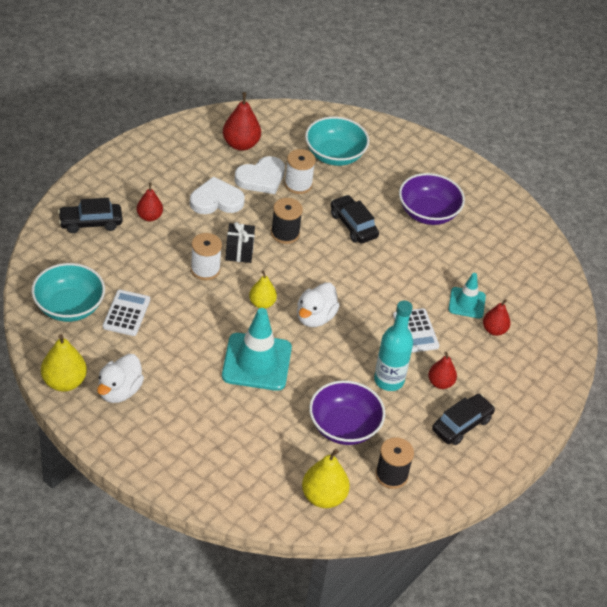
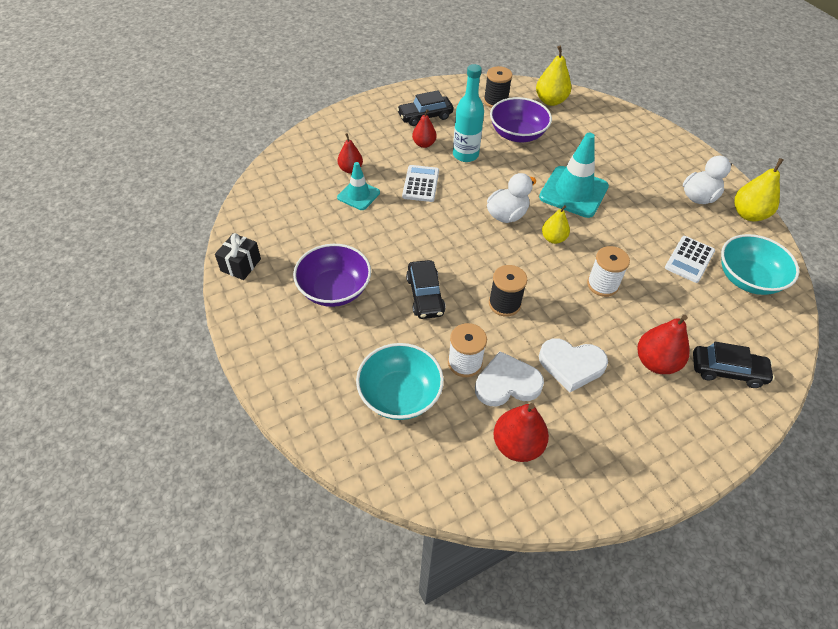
camera: 155 degrees left, 5 degrees up
red pear [137,183,163,221] -> red pear [637,315,690,374], size x1.54
black gift [225,222,255,263] -> black gift moved to [215,233,261,280]

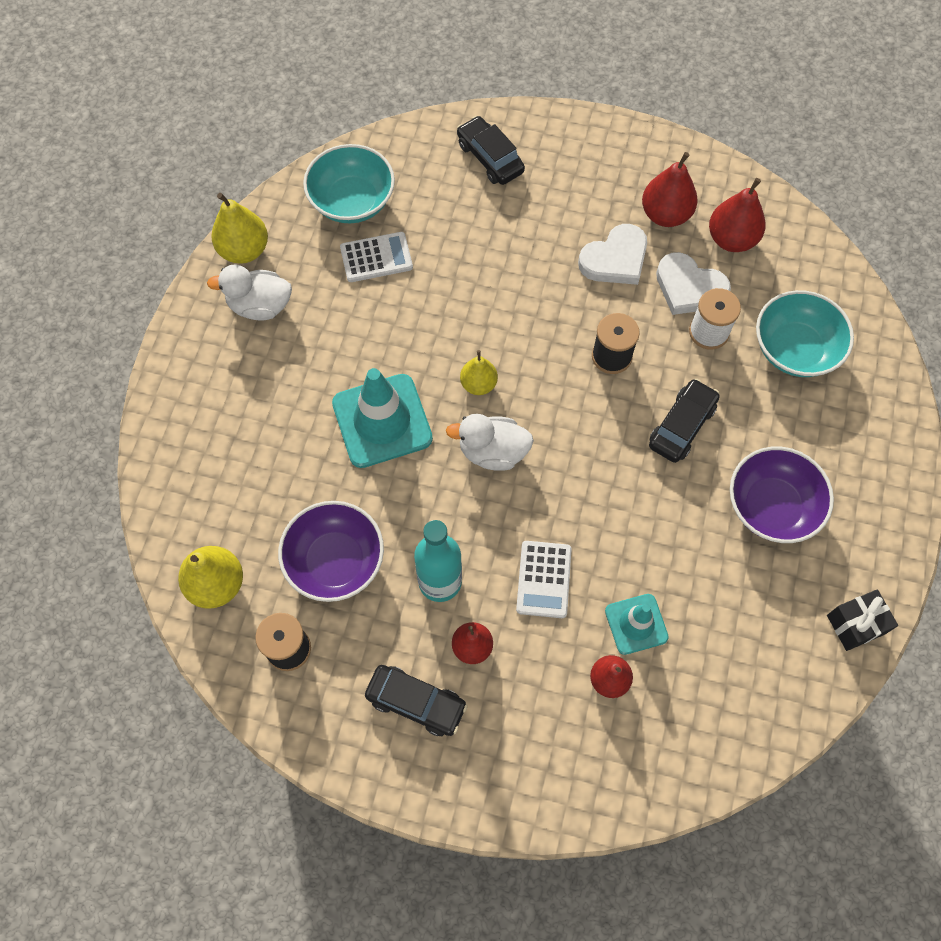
camera: 135 degrees left, 15 degrees up
white calculator [402,165,439,202] -> white calculator turned 45 degrees counterclockwise [516,541,572,618]
white heart [539,339,608,392] -> white heart turned 90 degrees clockwise [578,224,647,285]
white spool [587,246,630,297] -> none
red pear [637,315,690,374] -> red pear moved to [642,152,698,227]

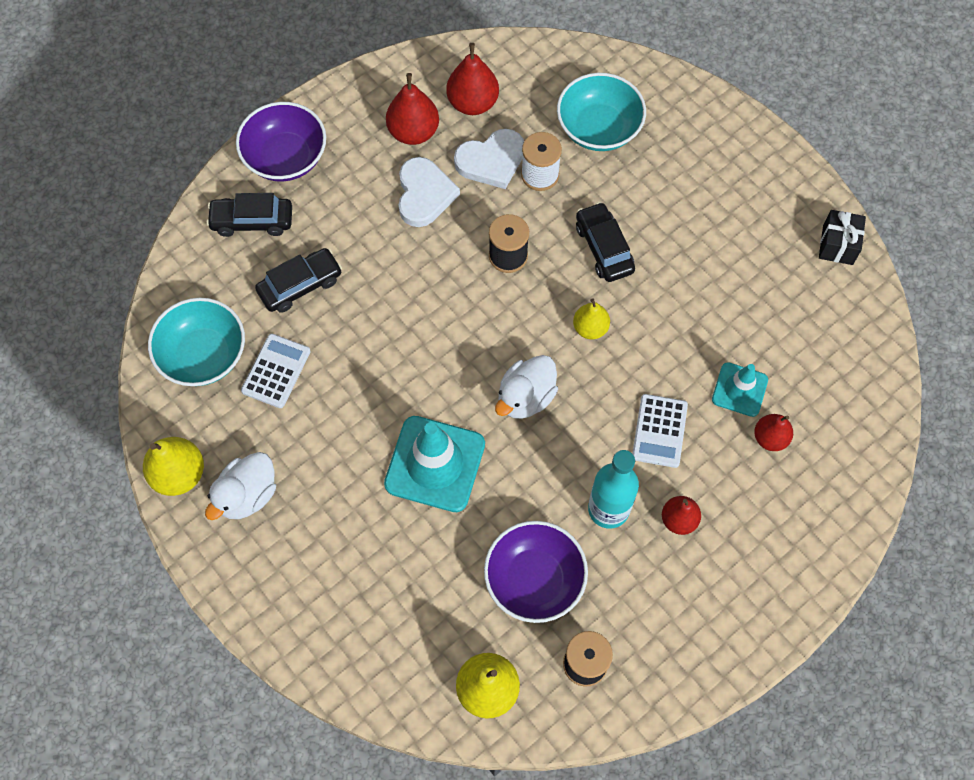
camera: 55 degrees left, 0 degrees up
black car [365,665,468,736] -> black car moved to [255,248,342,313]
yellow pear [460,350,498,395] -> yellow pear moved to [573,298,610,339]
white calculator [516,541,572,618] -> white calculator turned 60 degrees clockwise [632,394,688,468]
purple bowl [730,447,834,543] -> purple bowl moved to [236,102,326,182]

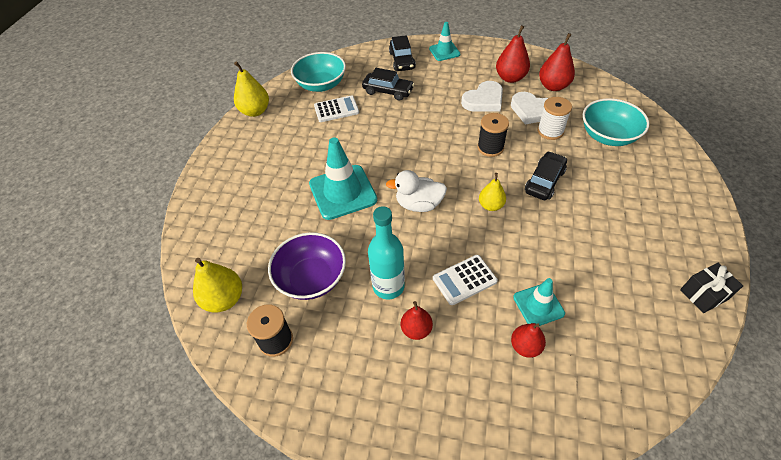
camera: 55 degrees right, 15 degrees down
white duck [205,452,276,520] -> none
black car [206,193,292,237] -> black car turned 150 degrees counterclockwise [389,35,416,71]
purple bowl [236,102,326,182] -> turquoise traffic cone [429,22,461,61]

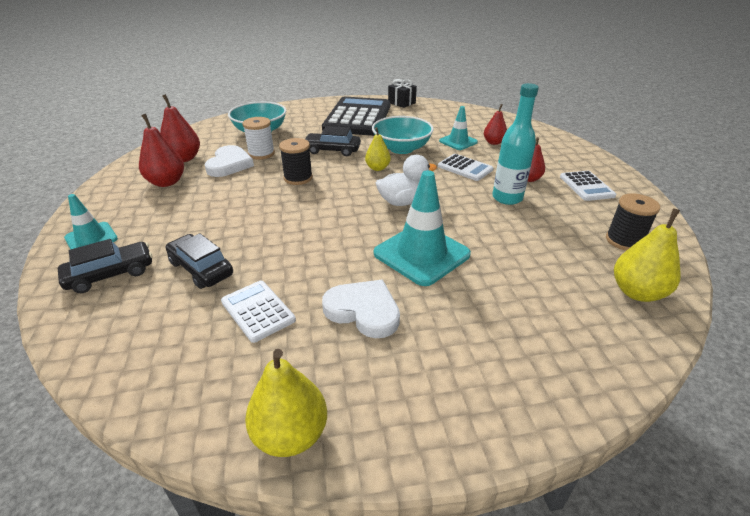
camera: 115 degrees left, 15 degrees down
purple bowl [268,232,346,300] -> none
turquoise bowl [291,52,346,92] -> turquoise bowl moved to [372,116,434,154]
black car [362,68,414,101] -> black car turned 45 degrees counterclockwise [166,233,233,289]
white duck [386,170,447,212] -> white duck turned 90 degrees counterclockwise [376,155,437,206]
white heart [461,81,503,112] -> white heart moved to [322,280,400,338]
none -> black calculator [322,97,390,136]
none -> white calculator [560,171,616,201]

